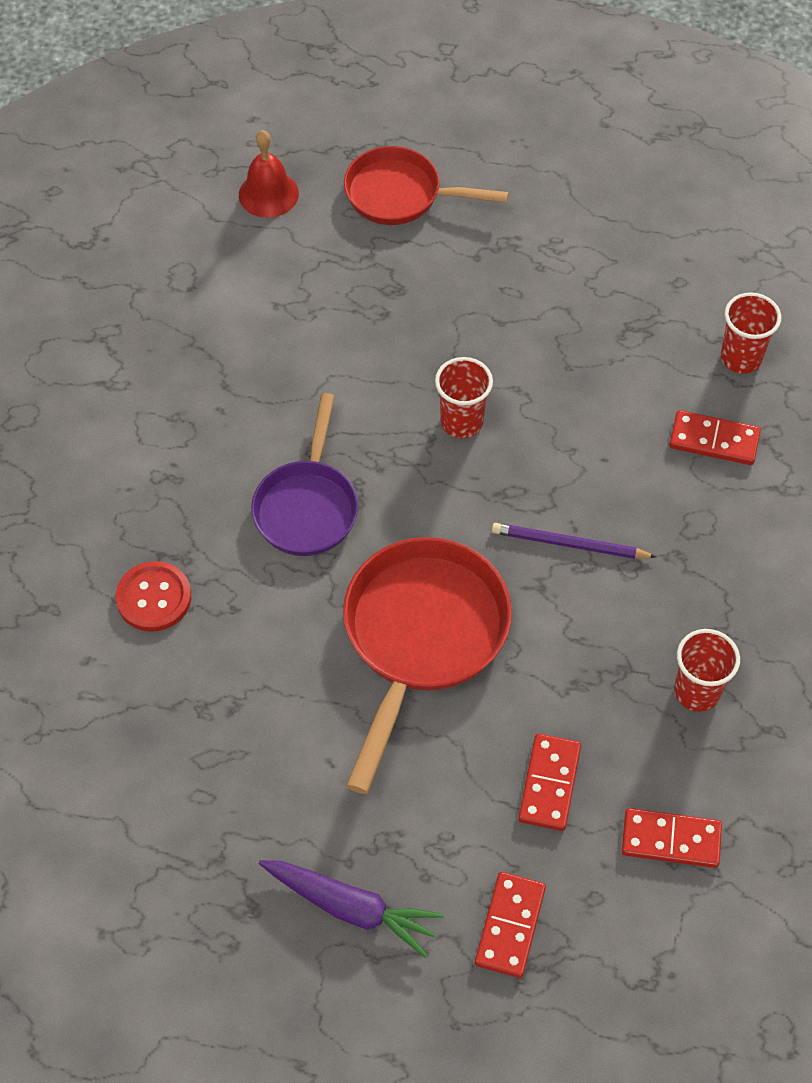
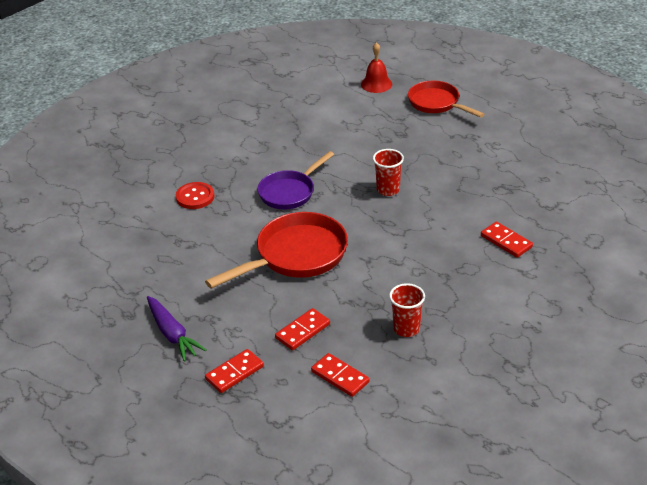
camera: 35 degrees right, 20 degrees down
purple pencil [492,523,656,559] -> none
red cup [721,293,781,374] -> none

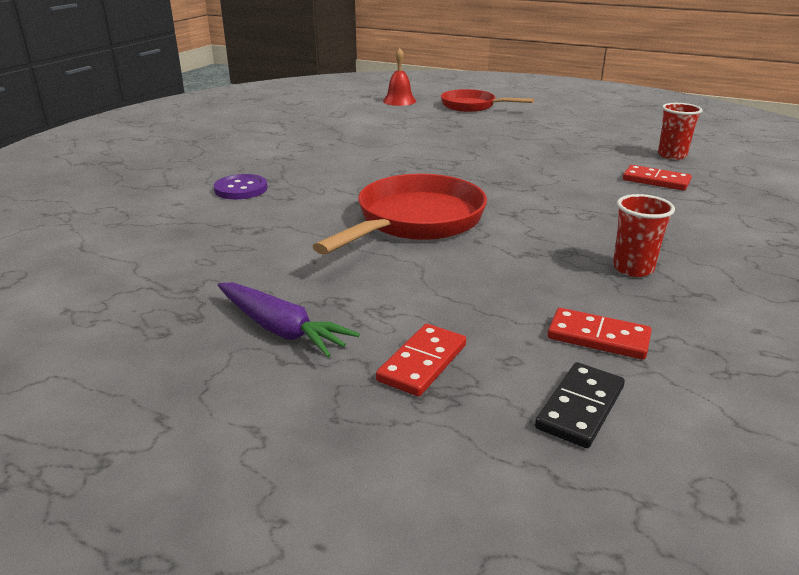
camera: 20 degrees left, 10 degrees down
red button [176,182,214,209] -> purple button [214,174,268,199]
purple pan [258,151,334,210] -> none
red domino [275,308,330,350] -> none
red cup [373,149,404,196] -> red cup moved to [658,103,702,160]
none -> black domino [535,362,625,448]

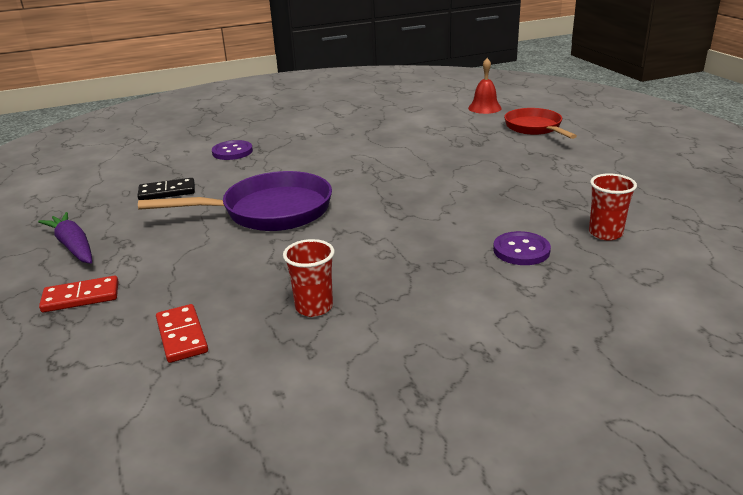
camera: 45 degrees right, 0 degrees up
purple carrot [218,282,360,357] -> purple carrot turned 150 degrees clockwise [38,212,92,264]
red pan [312,174,487,255] -> purple pan [138,171,332,231]
black domino [535,362,625,448] -> black domino moved to [137,178,195,200]
red domino [623,165,692,191] -> purple button [493,231,551,265]

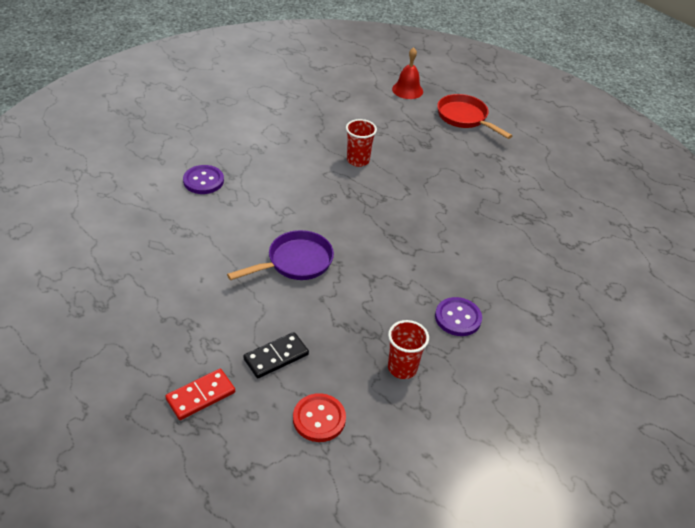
camera: 25 degrees left, 15 degrees up
purple carrot [38,212,92,264] -> none
black domino [137,178,195,200] -> black domino moved to [243,332,309,378]
purple pan [138,171,332,231] -> purple pan [227,230,334,280], size x0.66
red domino [156,304,208,363] -> red button [293,393,346,442]
purple button [493,231,551,265] -> purple button moved to [435,297,482,336]
red cup [589,173,637,240] -> red cup moved to [346,119,377,167]

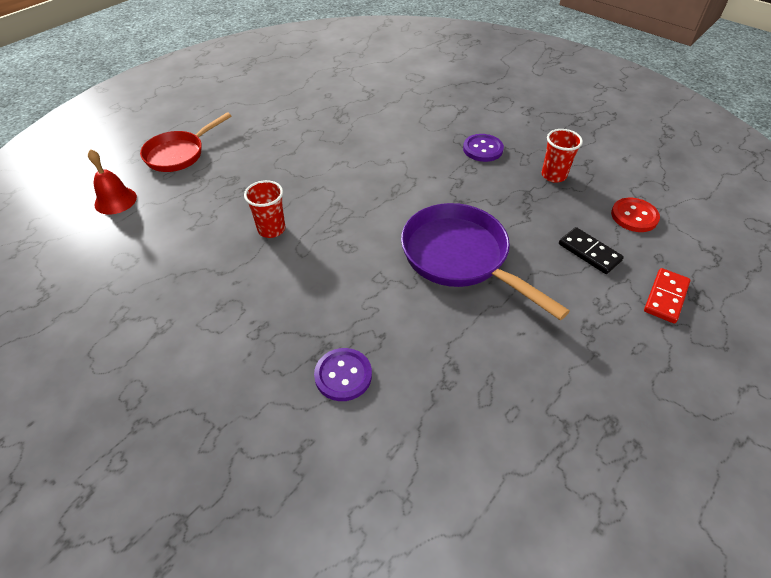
camera: 95 degrees left, 5 degrees up
red domino [165,369,235,420] -> red domino turned 75 degrees clockwise [644,268,691,323]
purple pan [227,230,334,280] -> purple pan [401,203,570,320], size x1.51

